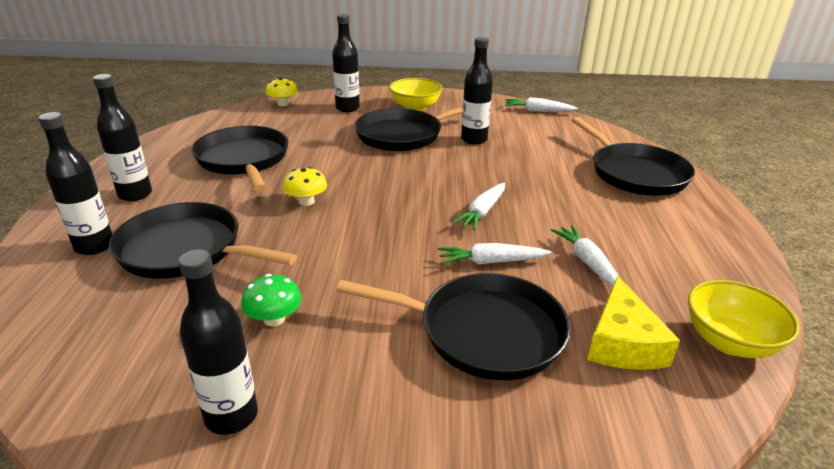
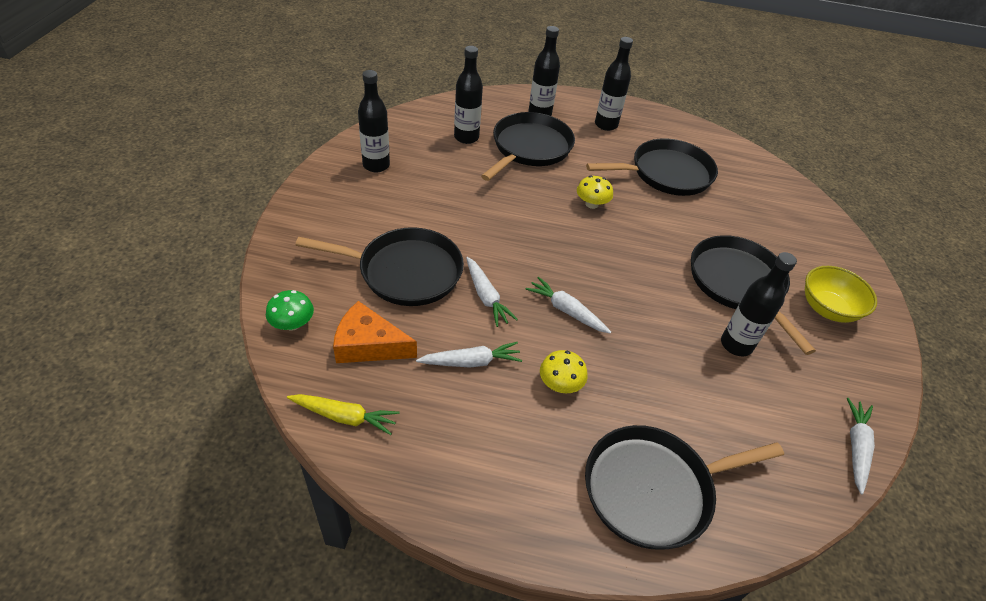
camera: 95 degrees right, 15 degrees up
green mushroom [241,274,302,326] -> green mushroom moved to [266,290,314,331]
yellow mushroom [266,77,298,106] -> yellow mushroom moved to [540,350,588,393]
black bottle [332,14,360,112] -> black bottle moved to [454,46,483,144]
black pan [336,273,571,380] -> black pan turned 105 degrees counterclockwise [295,227,464,306]
white carrot [438,243,551,265] -> white carrot turned 150 degrees clockwise [466,257,518,327]
yellow cheese [587,276,680,370] -> orange cheese [333,301,417,363]
yellow bowl [688,280,800,358] -> yellow carrot [287,394,399,435]

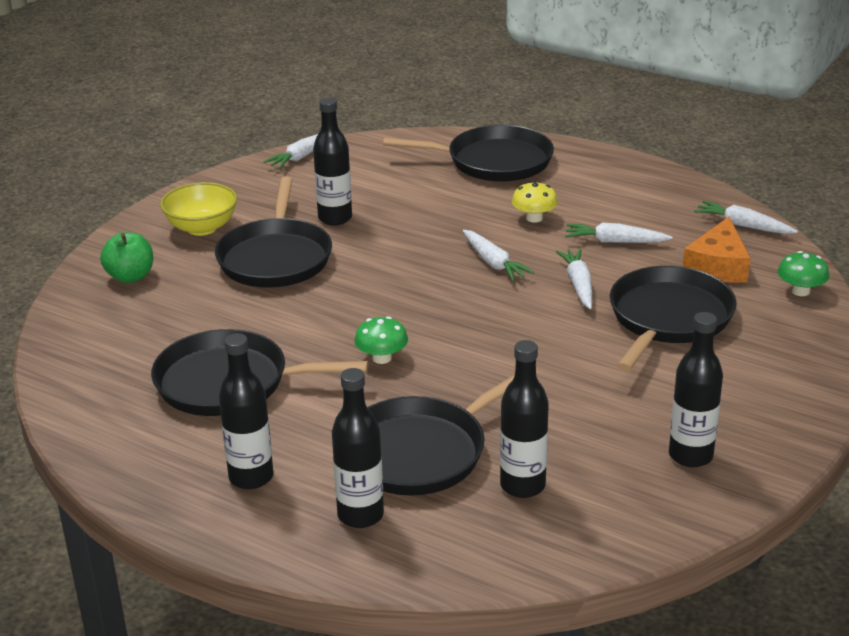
camera: 155 degrees left, 15 degrees down
yellow carrot [287,394,399,435] -> white carrot [694,200,798,234]
black pan [295,227,464,306] -> black pan turned 90 degrees clockwise [610,266,737,371]
orange cheese [333,301,417,363] -> orange cheese turned 75 degrees clockwise [683,217,750,283]
yellow mushroom [577,176,613,209] -> green mushroom [354,316,408,364]
none -> green apple [100,232,153,283]

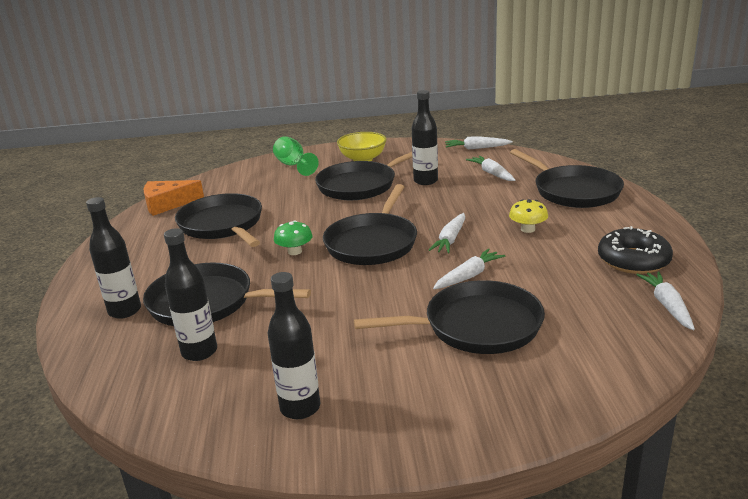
camera: 55 degrees right, 5 degrees down
green apple [100,232,153,283] -> green goblet [273,136,319,176]
black bottle [219,333,273,489] -> none
white carrot [565,222,672,243] -> white carrot moved to [466,156,515,181]
orange cheese [683,217,750,283] -> orange cheese moved to [144,180,204,216]
green mushroom [778,251,829,296] -> none
none -> black pan [323,184,417,265]
none -> black donut [598,226,673,274]

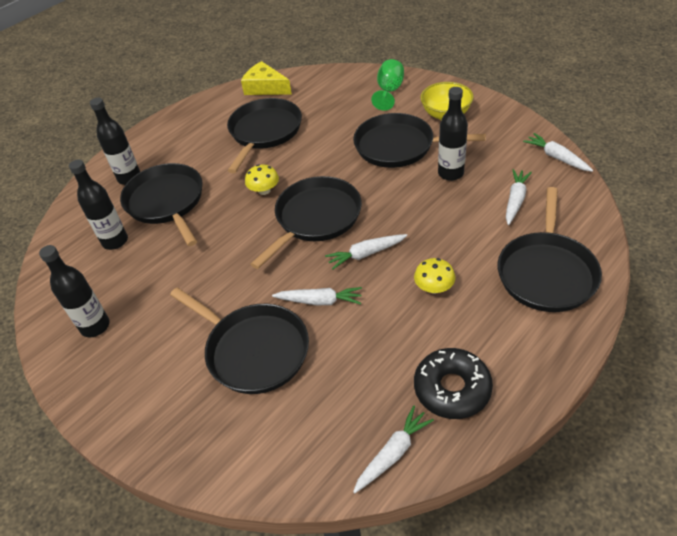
camera: 50 degrees right, 20 degrees up
orange cheese [144,180,204,216] -> yellow cheese [241,61,292,95]
green mushroom [274,221,313,255] -> yellow mushroom [245,164,279,195]
black pan [323,184,417,265] -> black pan turned 150 degrees clockwise [250,176,362,269]

